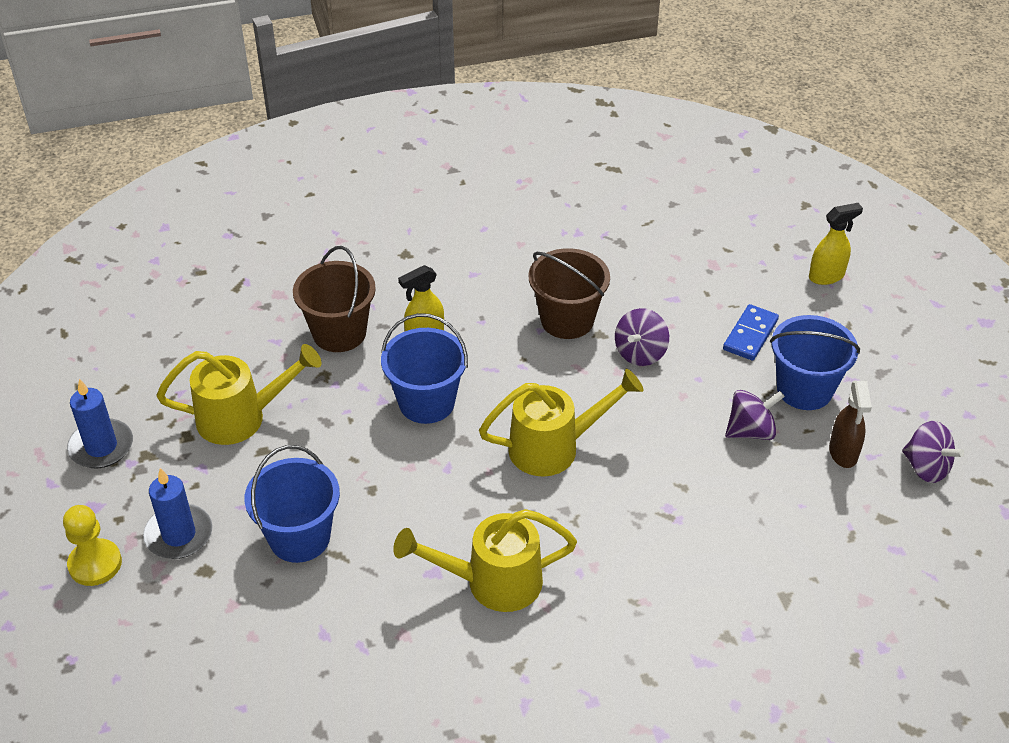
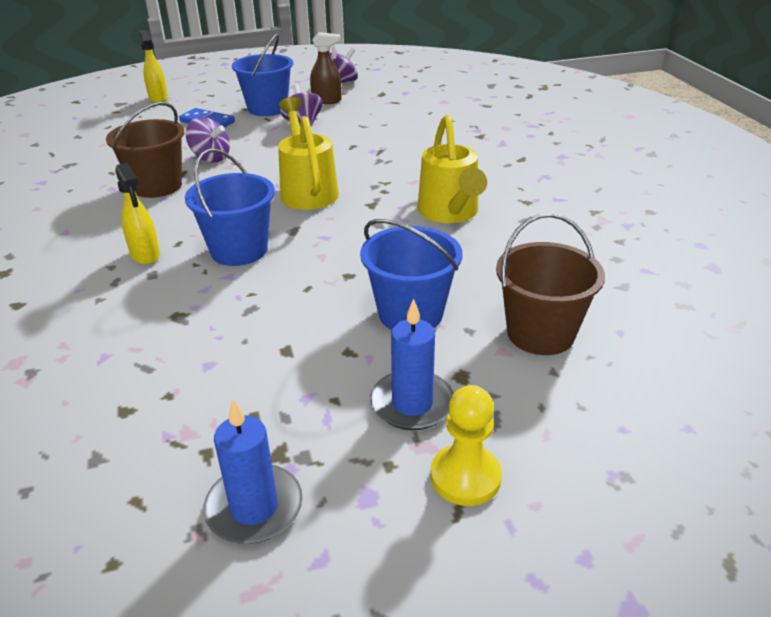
camera: 90 degrees left, 10 degrees down
yellow watering can [157,344,322,445] -> none
brown bucket [293,246,376,352] -> brown bucket moved to [496,213,605,355]

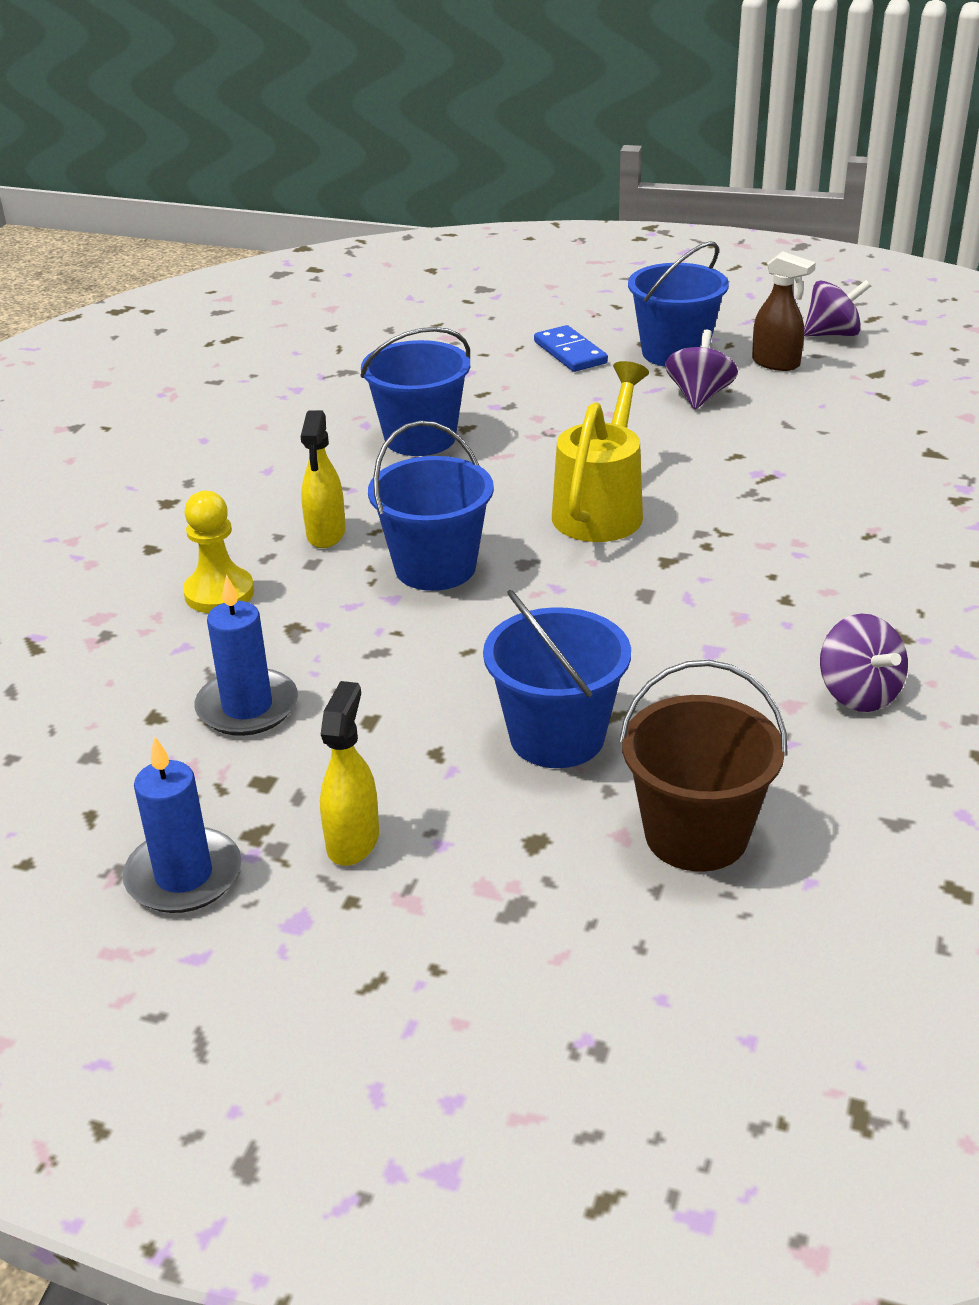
camera: 35 degrees right, 0 degrees up
brown bucket [106,102,184,198] -> blue bucket [360,327,470,456]
yellow spray bottle [139,30,168,103] -> yellow spray bottle moved to [320,681,379,866]
purple spinning top [186,117,230,163] -> purple spinning top moved to [820,614,908,712]
blue candle [370,298,454,430] -> blue candle moved to [195,575,298,736]
yellow watering can [418,115,487,223] -> none
yellow pawn [431,385,502,506] -> yellow pawn moved to [183,491,254,613]

